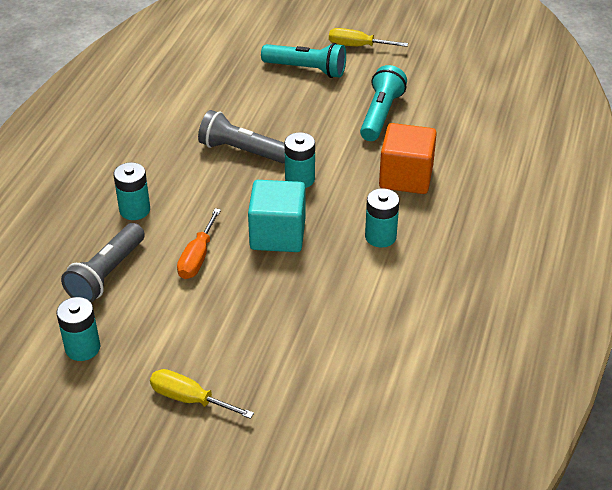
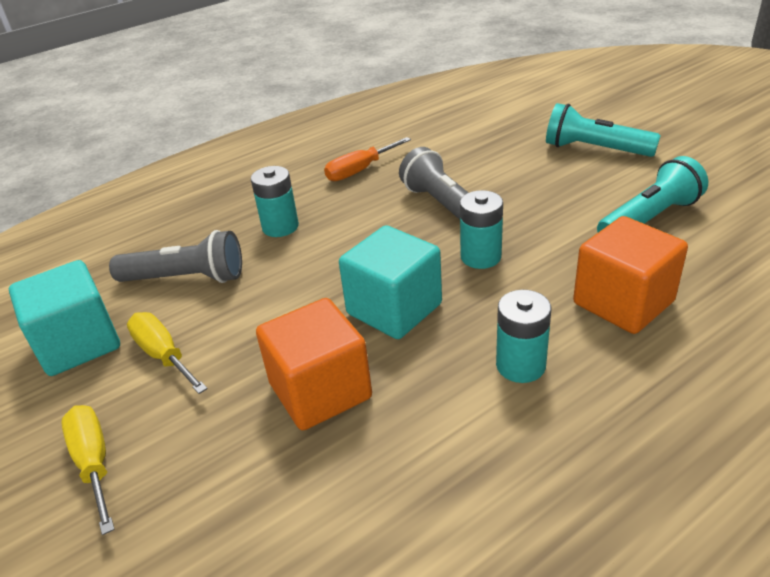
camera: 40 degrees right, 5 degrees down
turquoise battery [56,297,100,361] -> turquoise cube [9,260,120,376]
grey flashlight [61,223,145,303] -> grey flashlight turned 150 degrees counterclockwise [109,230,242,283]
orange screwdriver [177,208,221,279] -> orange screwdriver moved to [324,137,411,181]
turquoise flashlight [261,43,346,78] -> turquoise flashlight turned 150 degrees clockwise [546,103,661,157]
yellow screwdriver [329,28,408,47] -> yellow screwdriver moved to [127,312,208,394]
none -> orange cube [256,298,372,430]

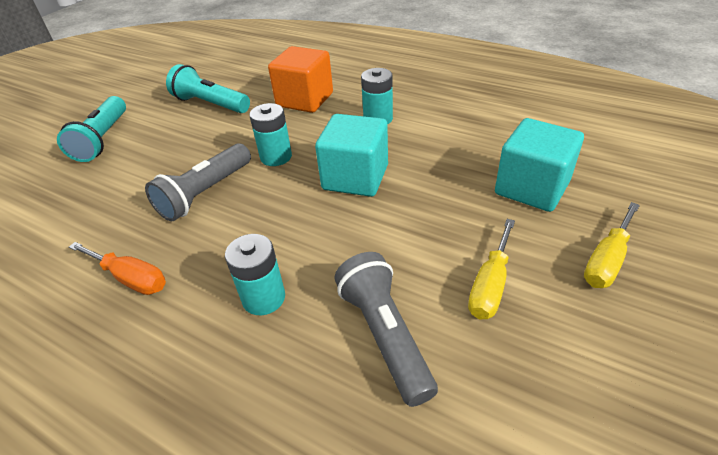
camera: 115 degrees left, 5 degrees up
turquoise cube [9,260,120,376] -> turquoise cube moved to [495,118,584,212]
orange cube [256,298,372,430] -> none

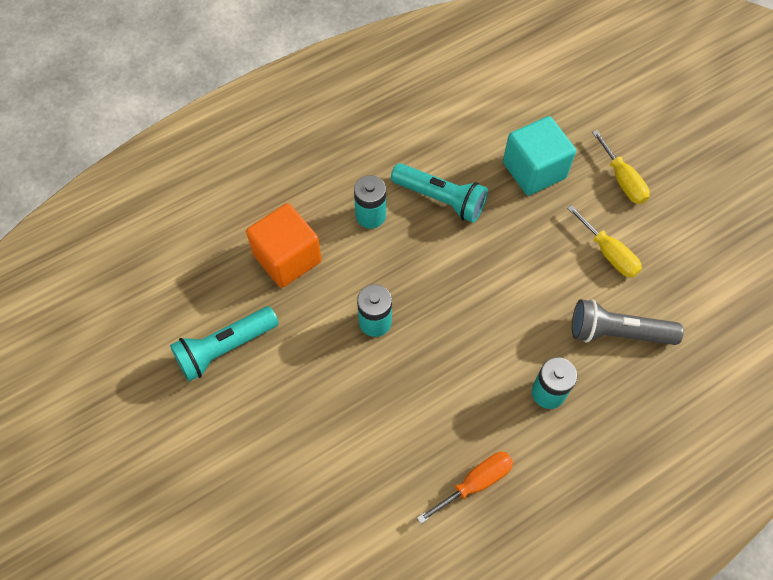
camera: 65 degrees left, 20 degrees up
turquoise flashlight [57,96,126,162] -> turquoise flashlight moved to [391,163,488,223]
grey flashlight [145,143,251,221] -> none
turquoise cube [315,114,388,197] -> none

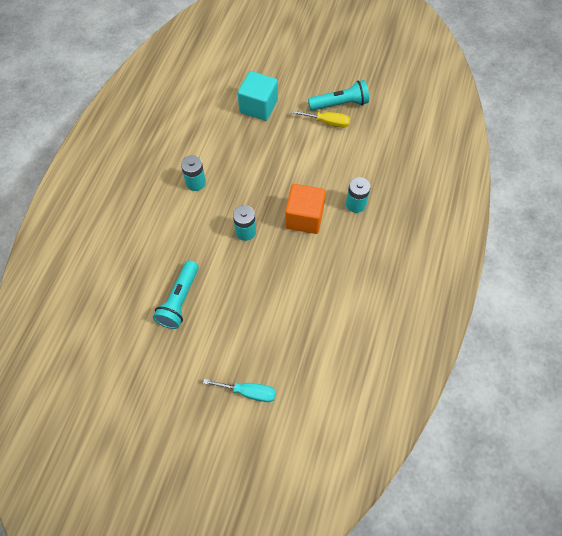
camera: 40 degrees left, 0 degrees up
orange cube [246,203,322,288] -> orange cube moved to [285,184,326,234]
turquoise flashlight [391,163,488,223] -> turquoise flashlight moved to [308,80,369,111]
orange screwdriver [417,452,513,524] -> none
grey flashlight [572,299,684,345] -> none
yellow screwdriver [592,130,650,204] -> none
none -> turquoise screwdriver [203,379,276,402]

